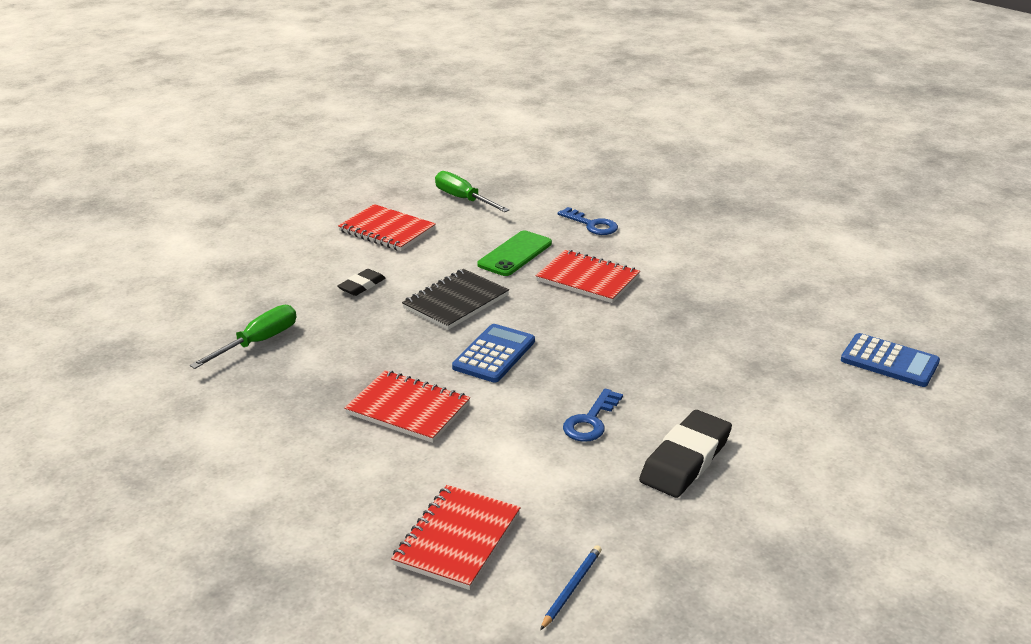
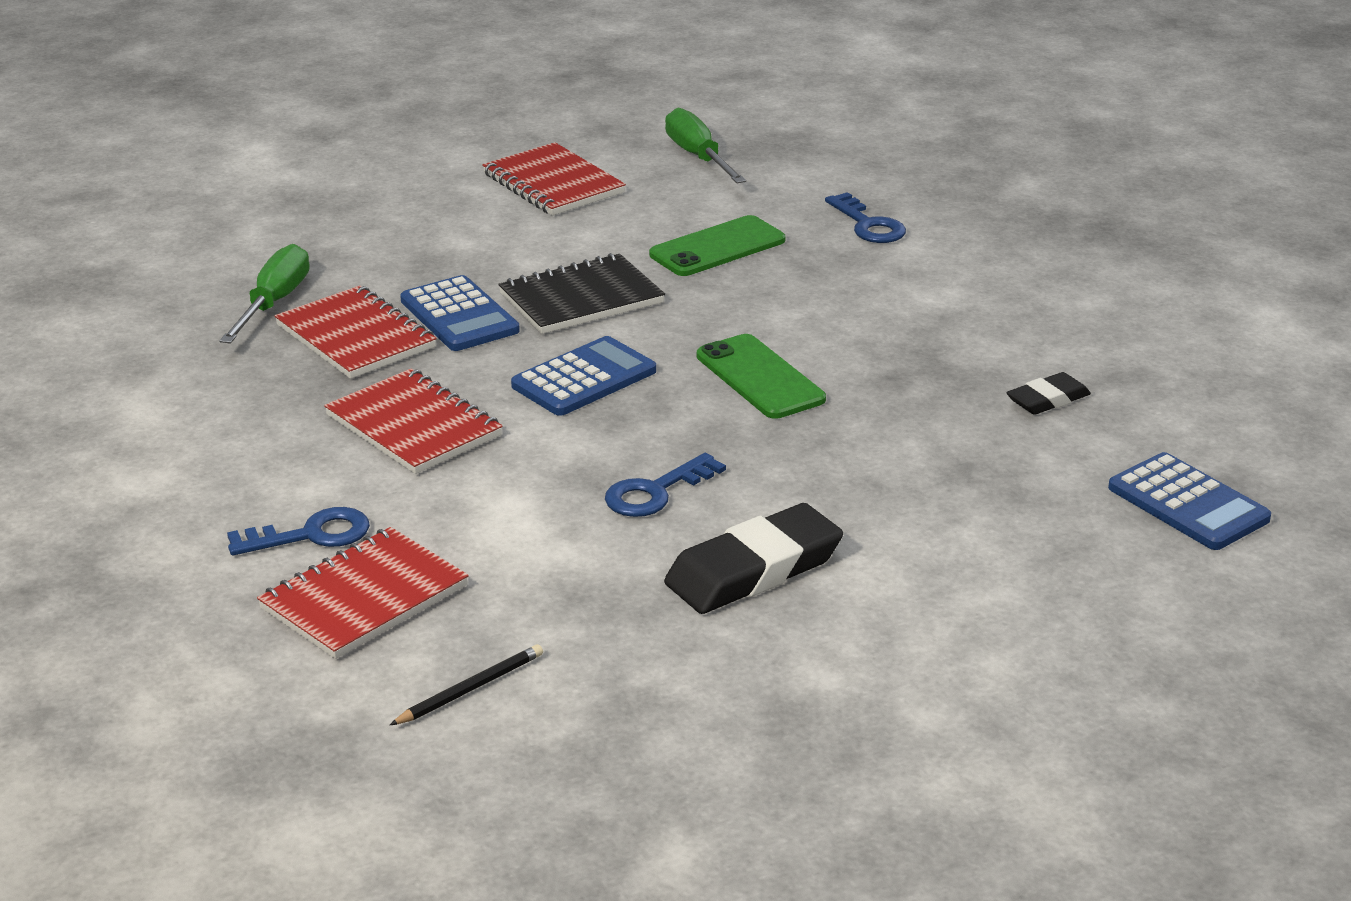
camera: 20 degrees right, 0 degrees up
green screwdriver [190,305,296,369] -> green screwdriver turned 45 degrees counterclockwise [219,244,310,344]
black eraser [338,269,386,296] -> black eraser moved to [1006,372,1091,415]
red notebook [536,250,640,303] -> red notebook moved to [275,285,437,379]
blue pencil [540,545,602,630] -> black pencil [390,644,543,725]
none -> blue key [227,507,370,555]
none -> blue calculator [400,275,520,351]
none -> green phone [697,334,826,419]

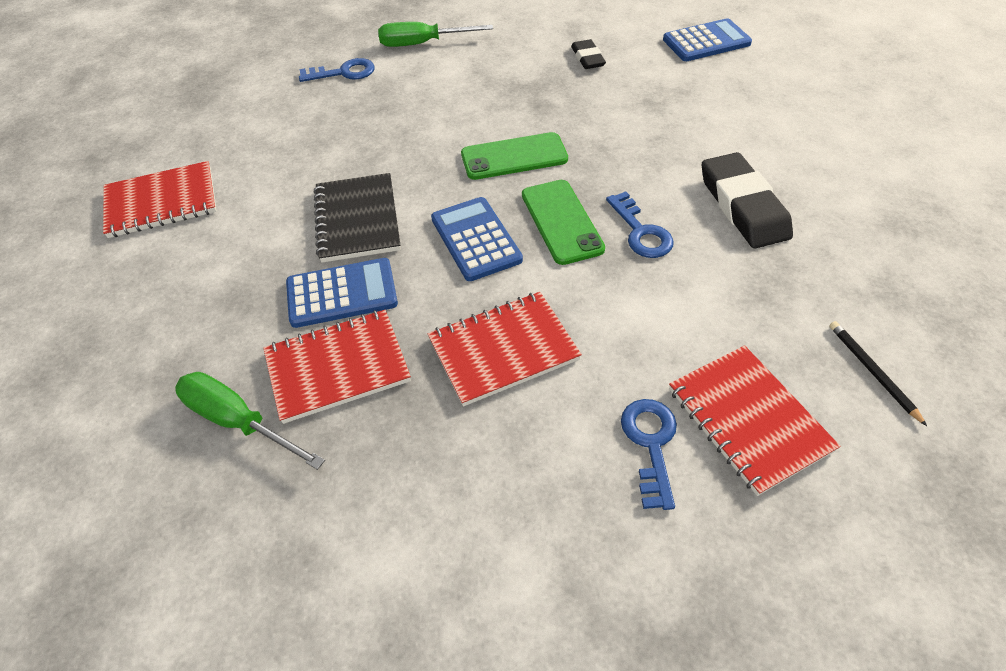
camera: 70 degrees left, 20 degrees up
green phone [649,215,786,276] -> green phone moved to [522,180,605,265]
green screwdriver [665,108,746,183] -> green screwdriver moved to [378,22,493,47]

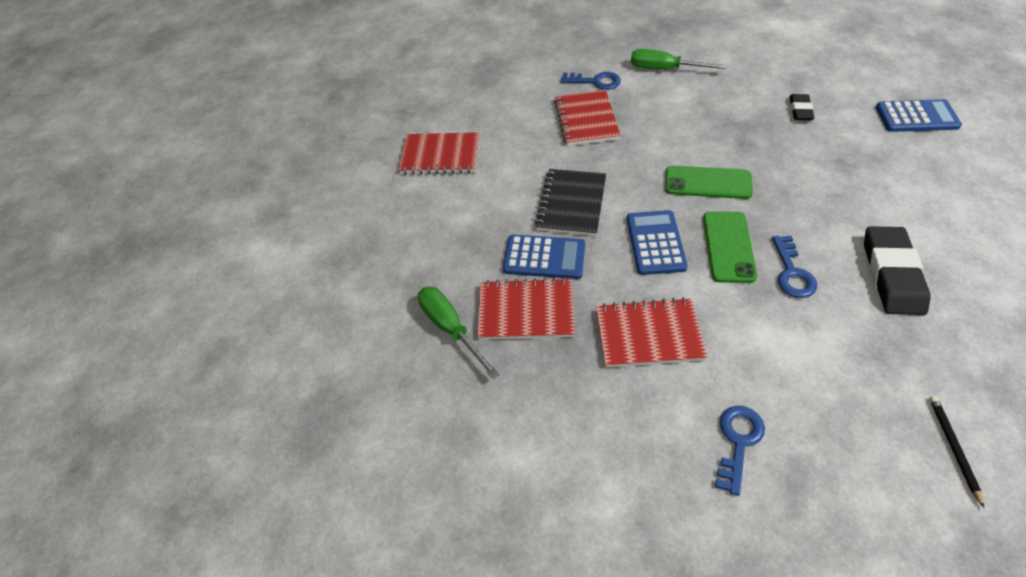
camera: 25 degrees right, 0 degrees up
red notebook [669,345,840,496] -> red notebook moved to [554,90,621,146]

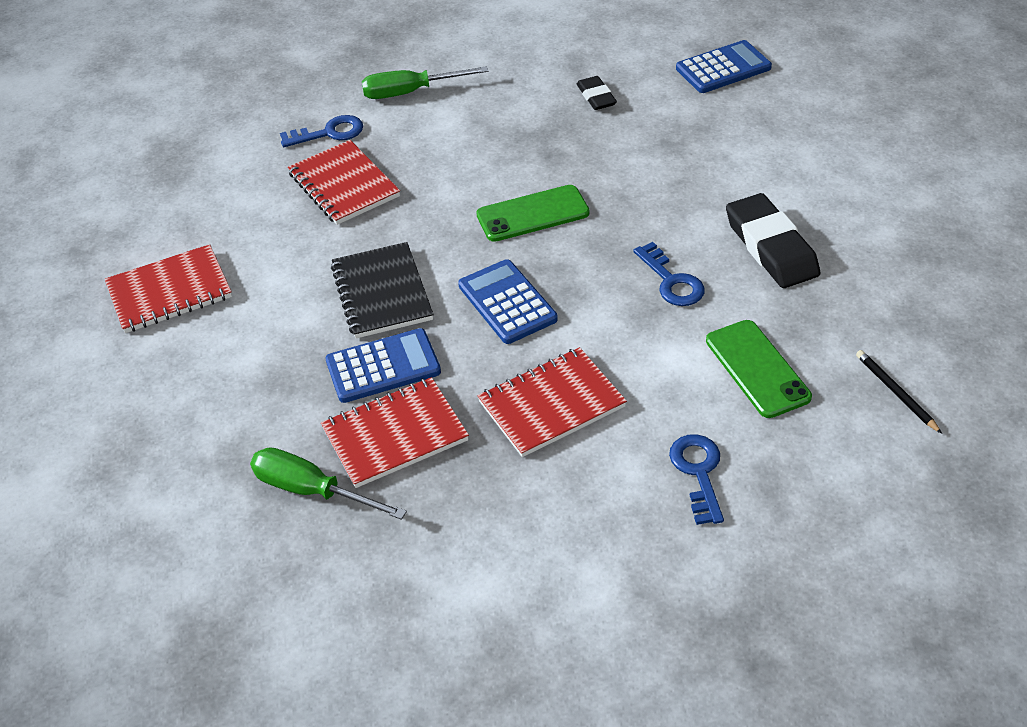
camera: 30 degrees left, 5 degrees down
green phone [703,212,757,283] -> green phone moved to [706,320,812,418]

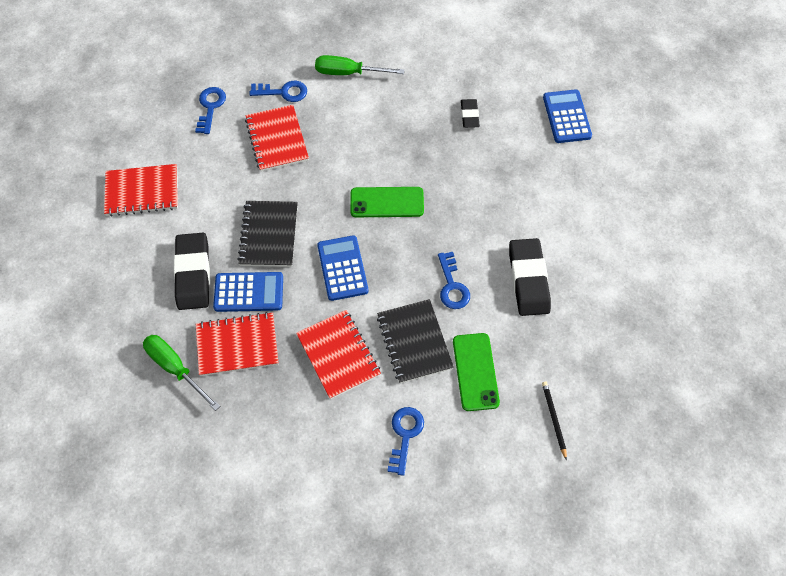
camera: 15 degrees right, 15 degrees up
red notebook [478,347,627,457] -> red notebook turned 75 degrees clockwise [296,310,381,399]
blue calculator [676,40,772,93] -> blue calculator turned 90 degrees counterclockwise [543,89,592,143]
none -> black eraser [174,233,210,310]
none -> blue key [195,87,226,134]
none -> black notebook [377,299,454,383]

